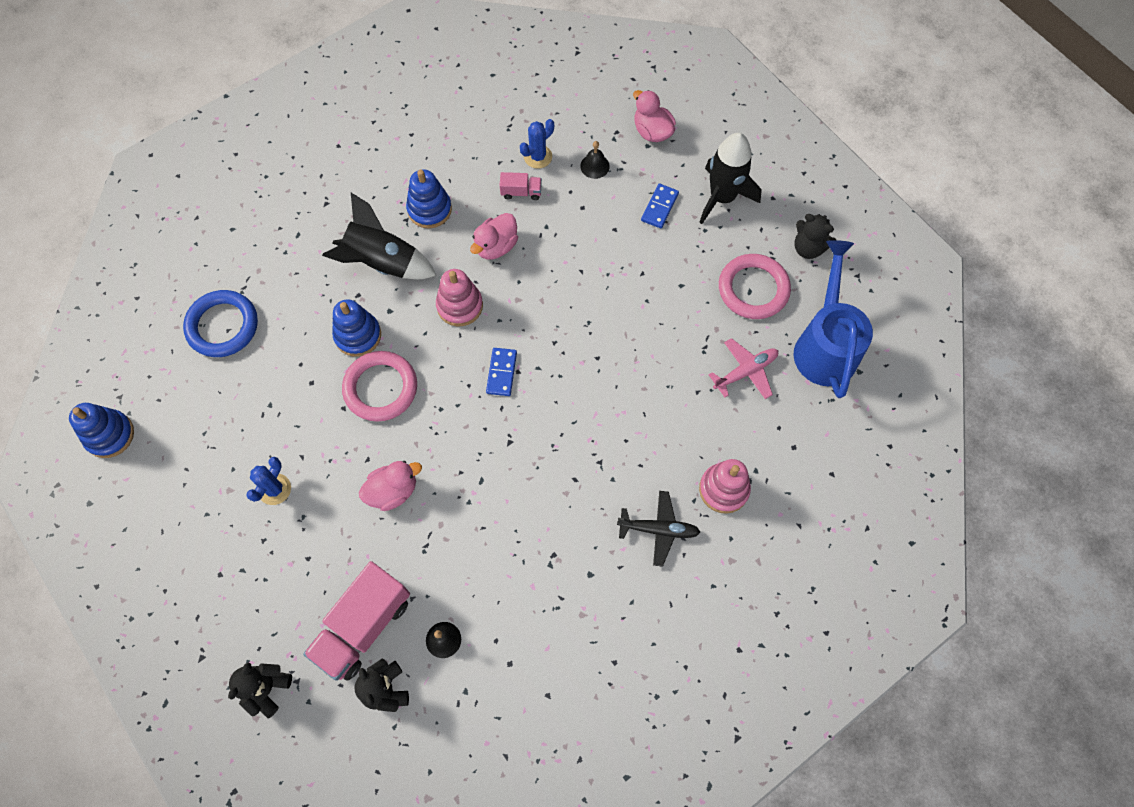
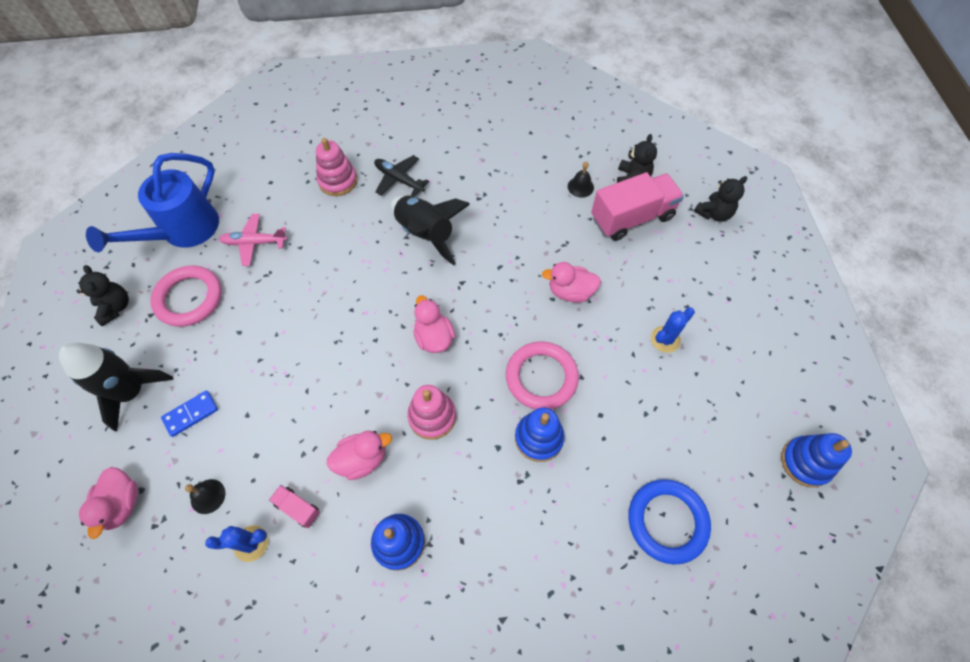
camera: 150 degrees left, 5 degrees down
black rocket [322,193,437,279] -> black rocket moved to [391,195,470,265]
blue domino [486,348,517,396] -> pink duck [413,295,455,353]

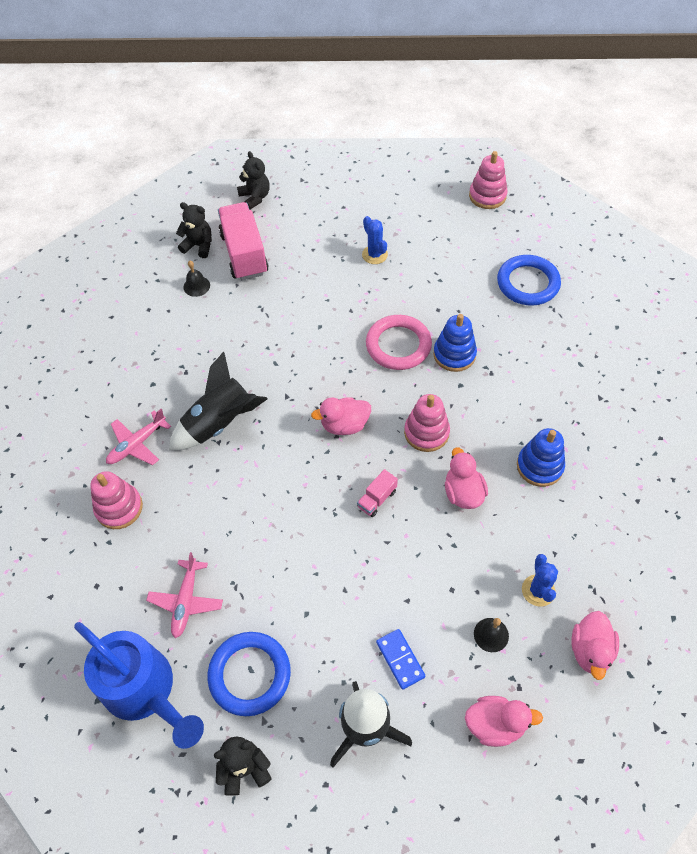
camera: 80 degrees left, 5 degrees down
pink ring [151,266,222,327] -> blue ring [207,632,291,716]
pink truck [269,485,320,528] -> pink truck moved to [357,469,398,517]
black plane [374,155,429,197] -> pink plane [106,409,171,465]
pink duck [542,262,601,303] -> pink duck moved to [572,611,619,680]
blue stacking toy [781,433,852,487] -> pink stacking toy [469,151,508,209]

